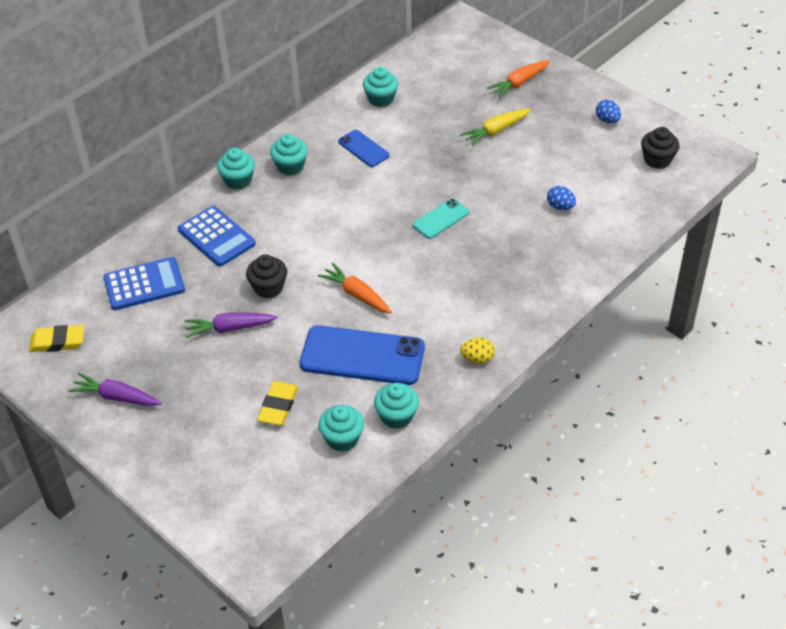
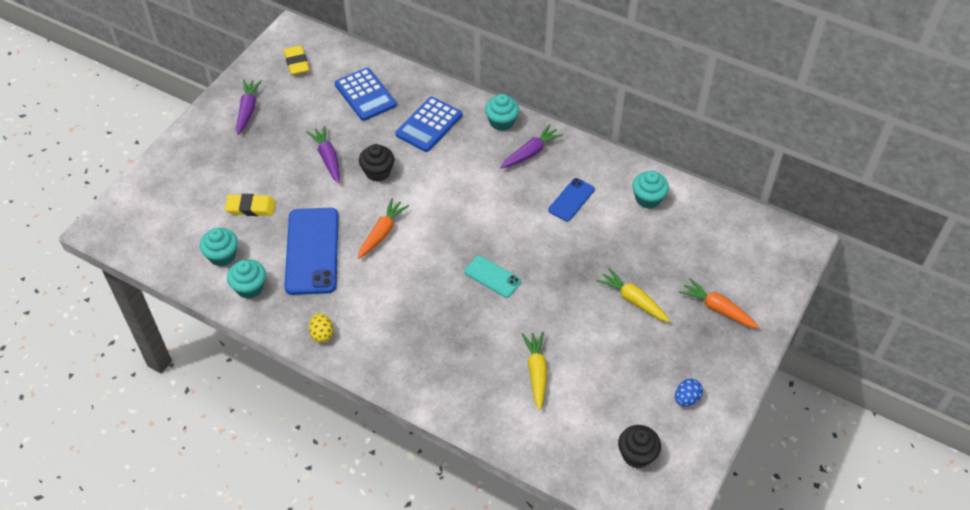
camera: 75 degrees right, 5 degrees up
turquoise cupcake [270,134,308,175] -> purple carrot [500,124,563,169]
blue egg [547,186,576,210] -> yellow carrot [522,332,547,410]

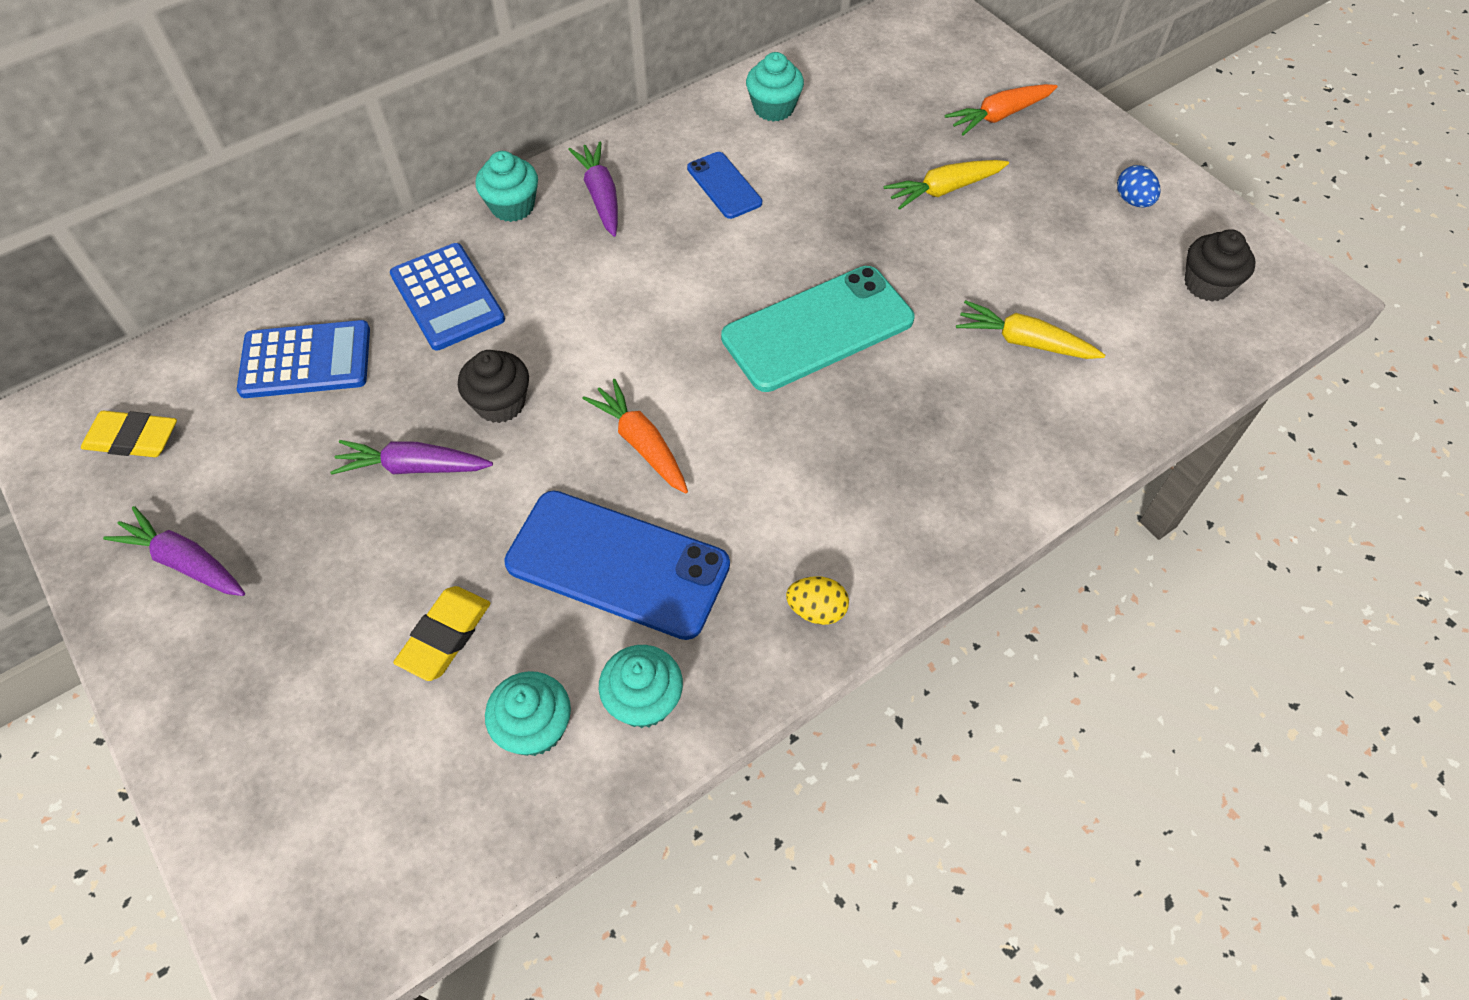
camera: 65 degrees left, 5 degrees up
turquoise phone [464,255,521,298] -> turquoise phone [721,266,914,392], size x1.91

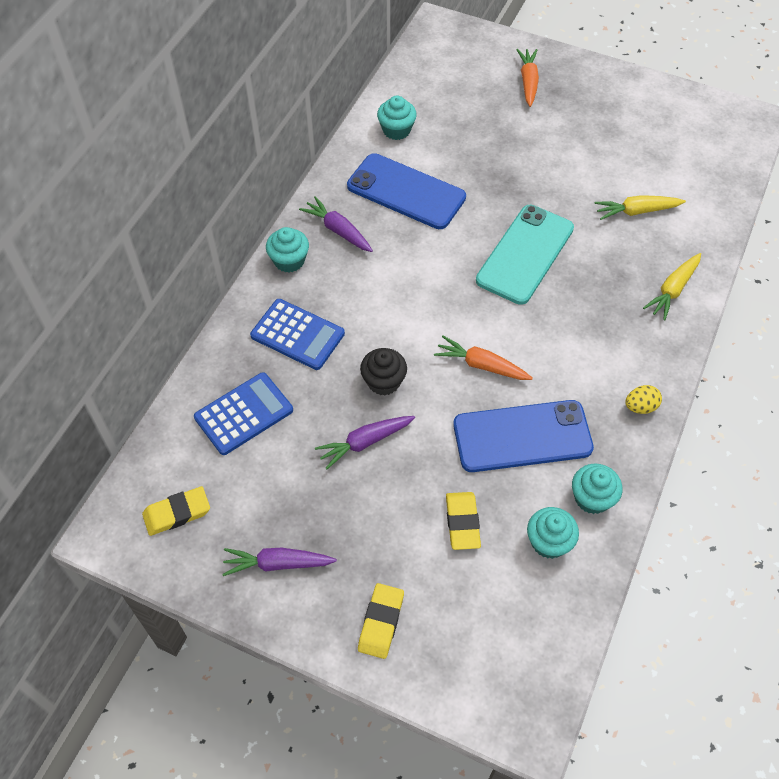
camera: 30 degrees left, 0 degrees up
blue phone [687,152,762,219] -> blue phone [347,153,466,229], size x1.91
yellow carrot [884,160,1009,210] -> yellow carrot moved to [643,253,701,320]
orange carrot [945,84,1058,136] -> orange carrot turned 150 degrees clockwise [517,49,539,107]
blue egg [1117,165,1160,208] -> none
black cupcake [1185,229,1256,302] -> none
none -> yellow eraser [358,583,404,659]

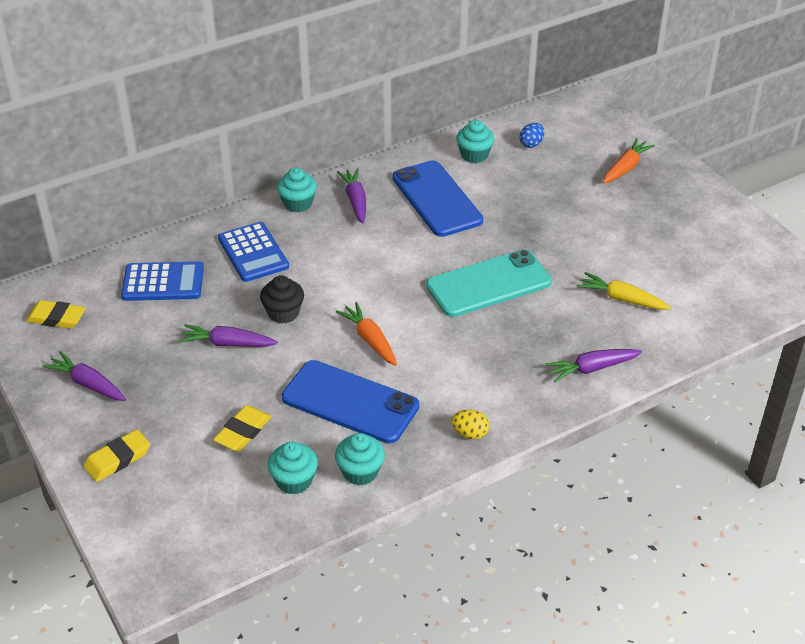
camera: 35 degrees right, 15 degrees down
yellow carrot [643,253,701,320] -> purple carrot [545,349,642,382]
none -> blue egg [519,123,544,148]

